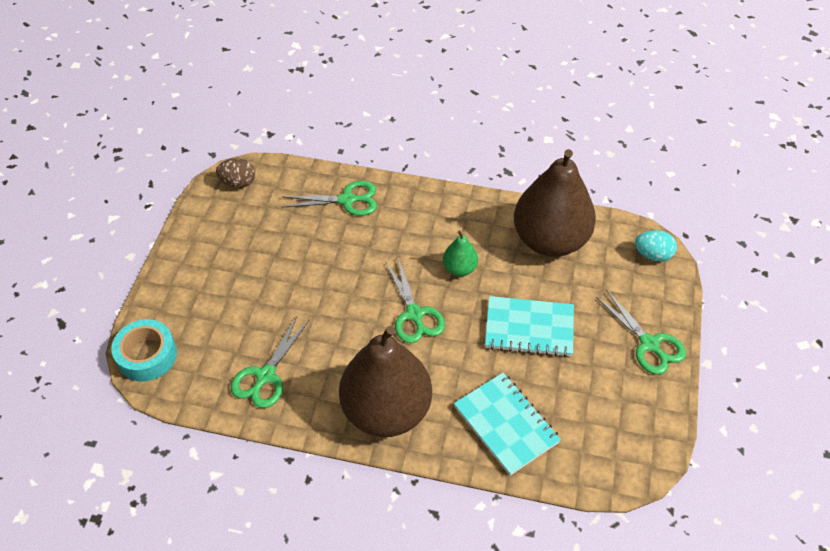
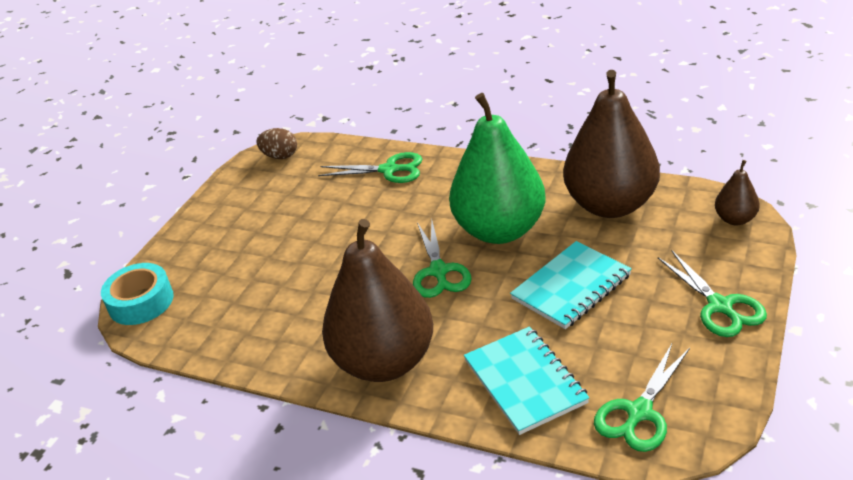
camera: 15 degrees right, 15 degrees down
green scissors [231,317,309,408] -> green scissors moved to [594,344,690,452]
green pear [443,231,478,276] -> green pear [449,93,545,244], size x2.30
turquoise notebook [485,296,574,357] -> turquoise notebook turned 60 degrees counterclockwise [510,241,632,329]
turquoise egg [635,230,677,262] -> brown pear [715,160,760,226]

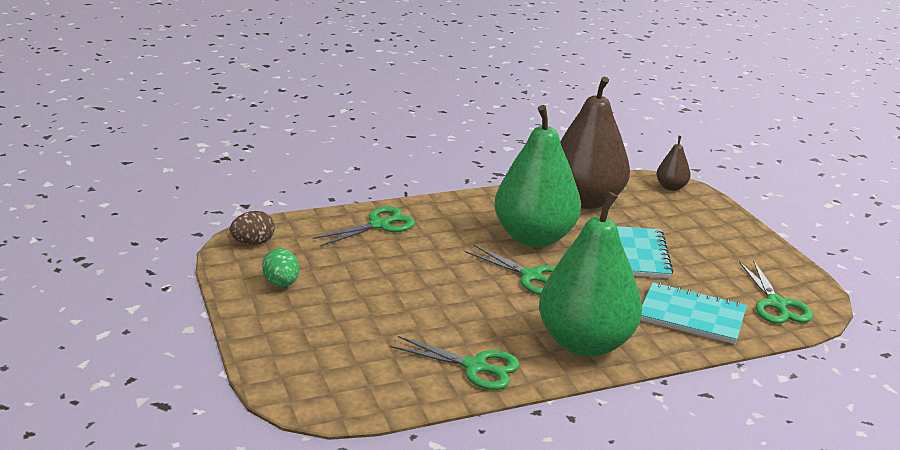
camera: 50 degrees left, 10 degrees down
turquoise tape [101,263,174,325] -> none
brown pear [322,219,433,382] -> green pear [539,192,642,357]
green scissors [658,251,767,337] -> green scissors moved to [391,336,520,390]
none -> green egg [262,248,299,287]

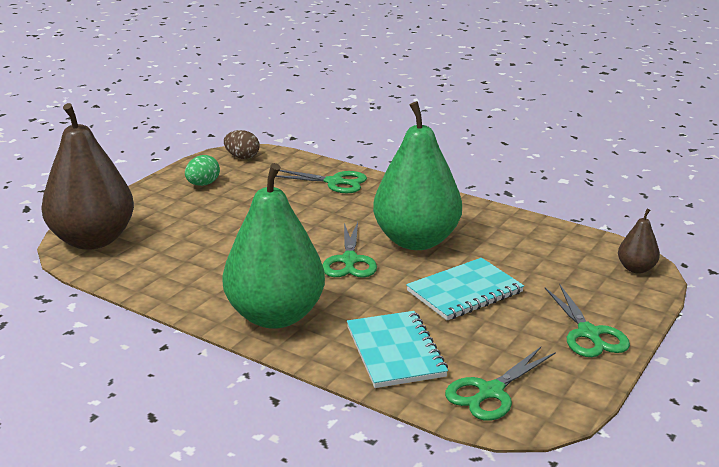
camera: 55 degrees right, 0 degrees up
green scissors [391,336,520,390] -> green scissors moved to [545,285,630,357]
brown pear [560,77,630,209] -> brown pear moved to [41,103,134,250]

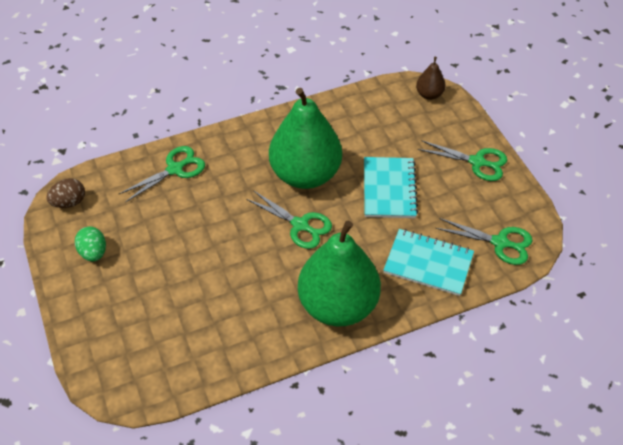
camera: 55 degrees left, 25 degrees up
brown pear [41,103,134,250] -> none
green scissors [445,347,556,421] -> green scissors turned 60 degrees counterclockwise [435,218,533,265]

